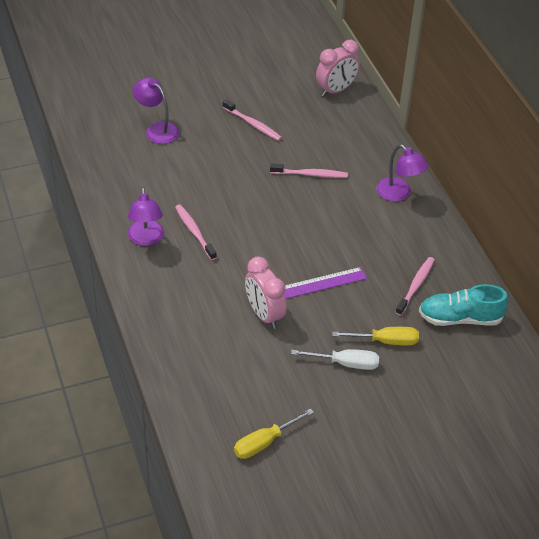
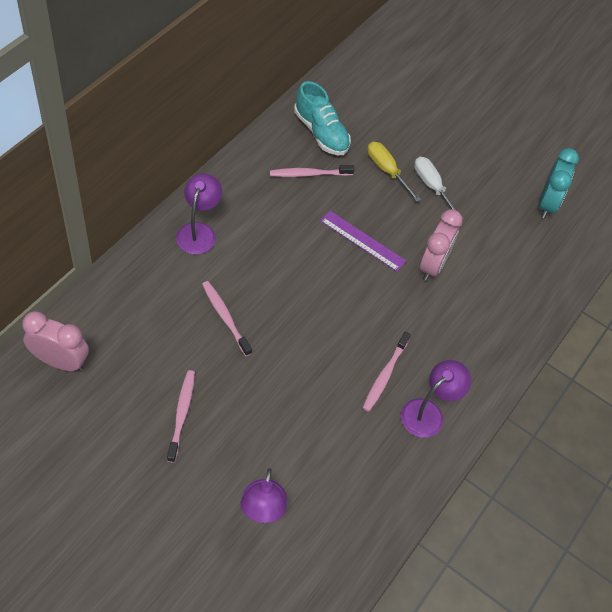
camera: 130 degrees left, 10 degrees up
yellow screwdriver [234,408,314,459] -> turquoise clock [538,148,579,218]

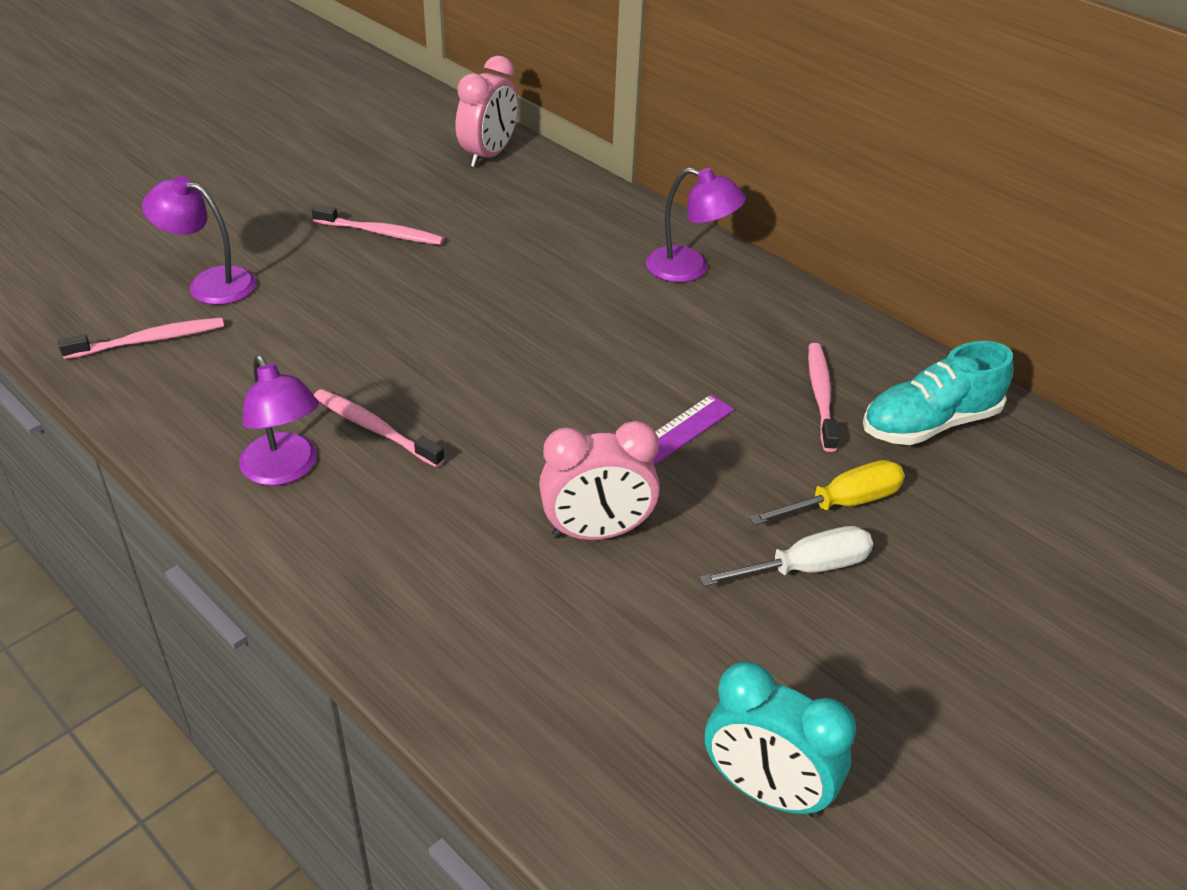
camera: 105 degrees right, 15 degrees down
pink toothbrush [202,281,252,356] -> pink toothbrush moved to [58,317,224,359]
pink clock [419,209,463,281] -> pink clock turned 45 degrees counterclockwise [539,421,660,540]

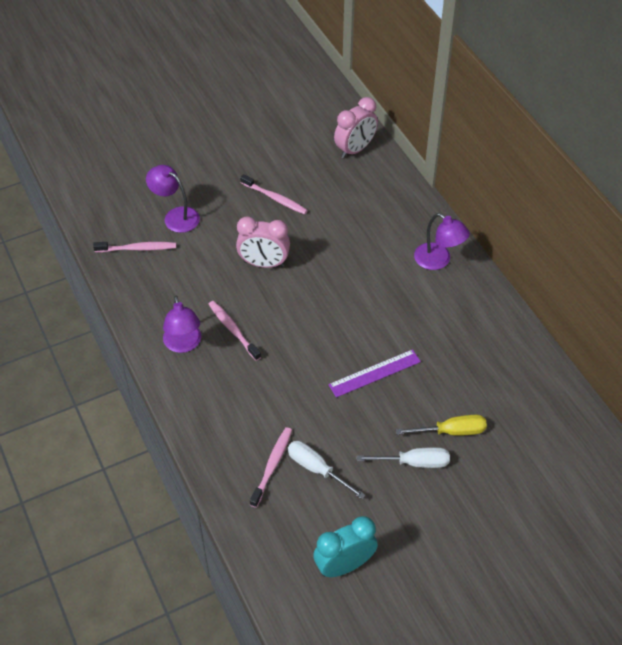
camera: 20 degrees right, 10 degrees up
pink clock [539,421,660,540] -> pink clock moved to [236,216,290,268]
turquoise clock [705,661,856,817] -> turquoise clock turned 105 degrees clockwise [313,516,378,577]
pink toothbrush [808,343,839,452] -> pink toothbrush moved to [250,427,292,508]
turquoise shoe [863,341,1013,445] -> none
none -> white screwdriver [287,441,365,499]

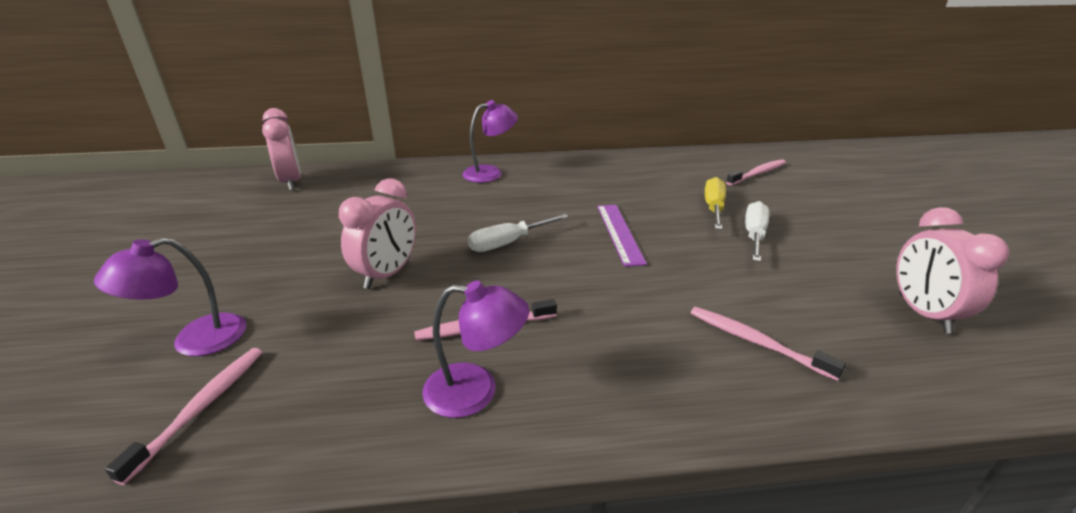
camera: 70 degrees left, 20 degrees down
pink toothbrush [240,174,308,215] -> pink toothbrush moved to [726,159,786,185]
white screwdriver [287,441,365,499] -> white screwdriver moved to [468,214,569,252]
turquoise clock [313,516,378,577] -> pink clock [896,207,1009,334]

